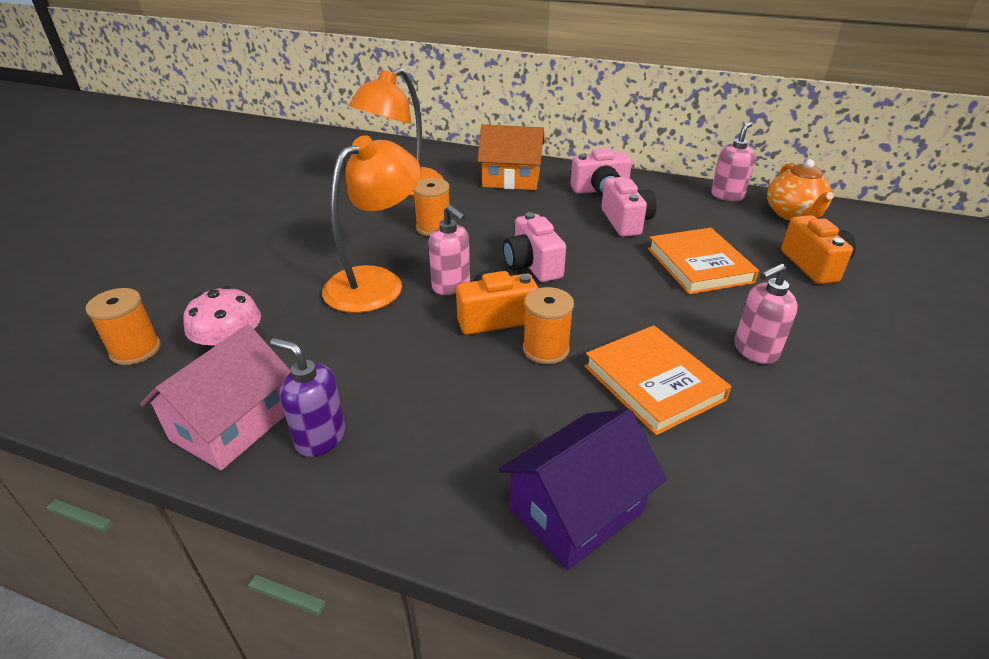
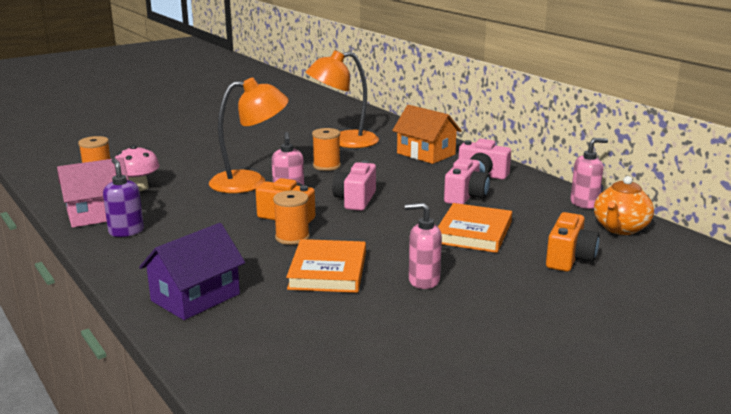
camera: 35 degrees right, 15 degrees down
purple house [499,409,667,570] -> purple house turned 45 degrees counterclockwise [139,223,245,320]

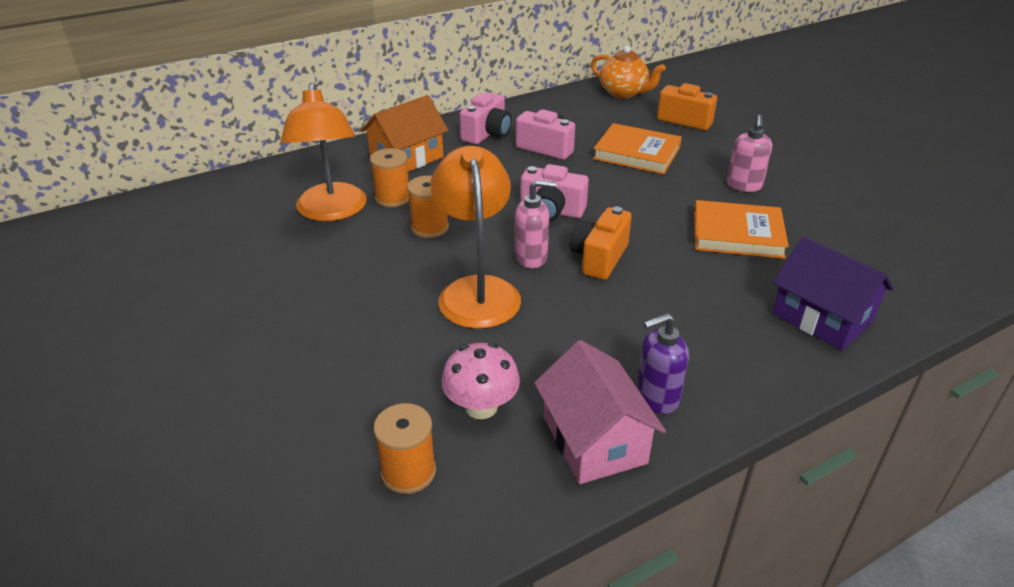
camera: 85 degrees left, 15 degrees up
orange spool [273,191,310,245] -> orange spool moved to [370,148,409,207]
pink soap dispenser [570,138,608,209] -> none

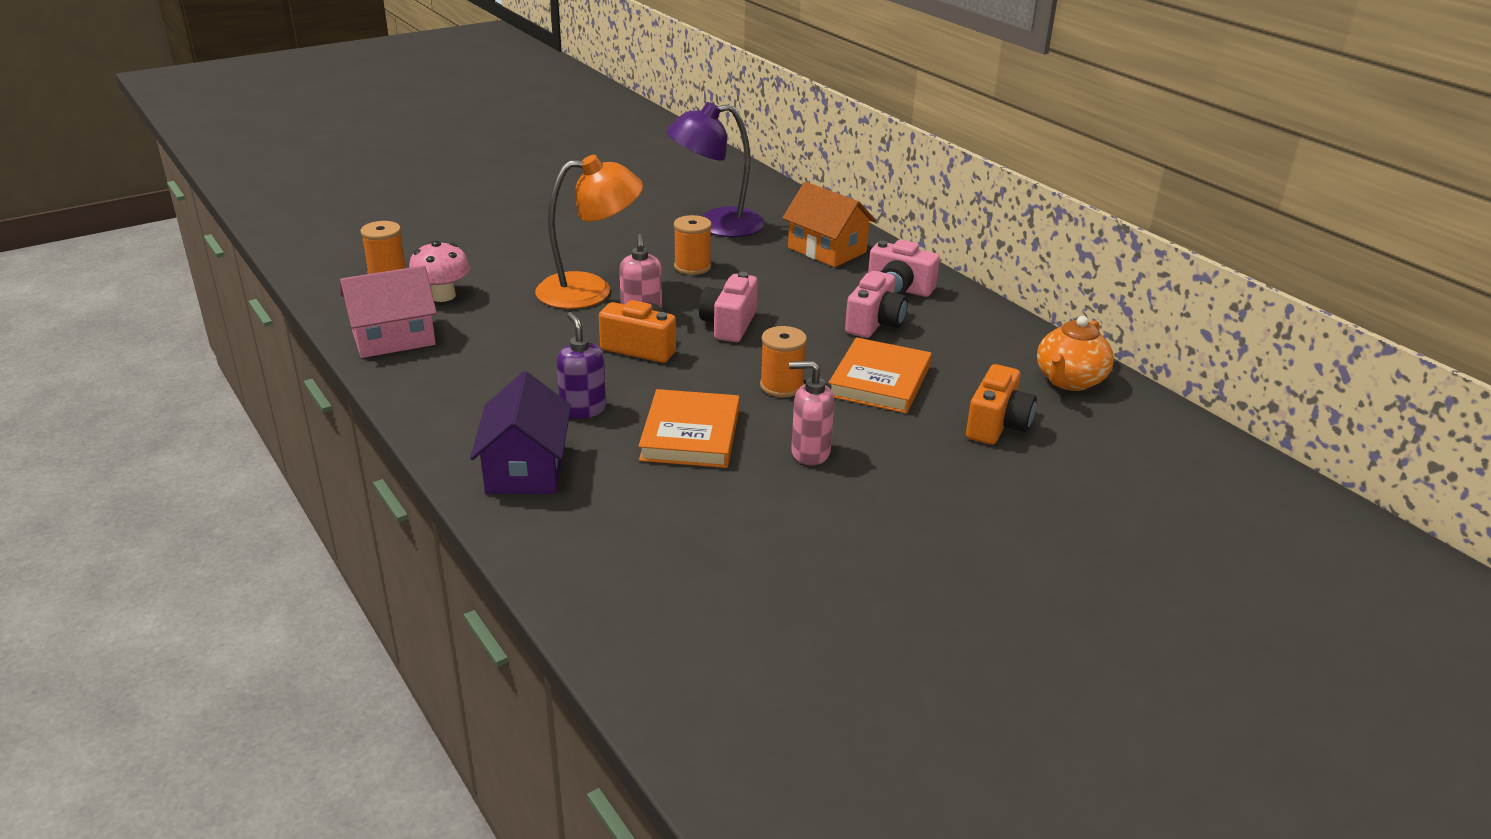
camera: 85 degrees right, 5 degrees down
orange lamp [281,83,367,221] -> purple lamp [666,102,765,237]
orange spool [370,148,409,207] -> orange spool moved to [760,326,807,397]
purple soap dispenser [636,313,689,414] -> purple soap dispenser moved to [557,312,606,419]
purple house [772,237,894,350] -> purple house turned 45 degrees counterclockwise [470,371,571,494]

